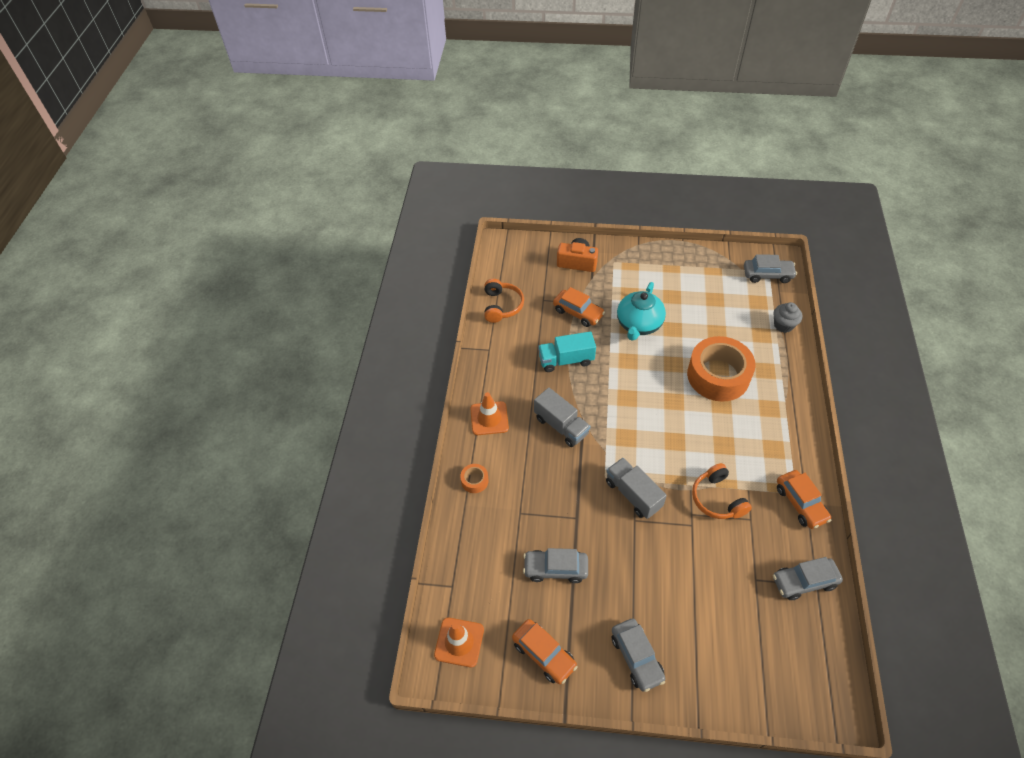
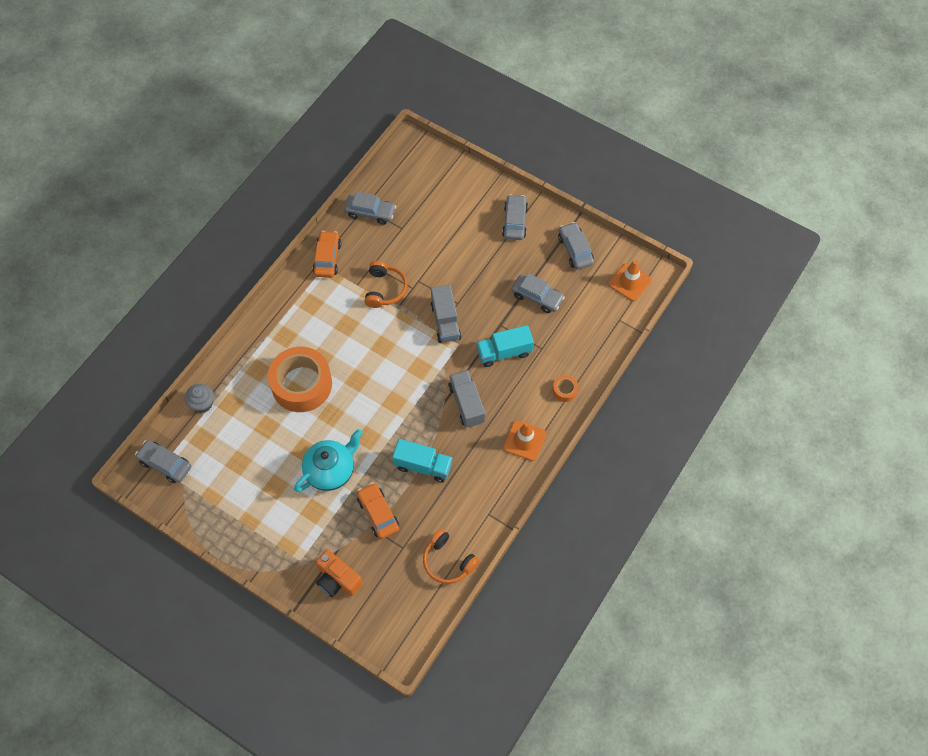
camera: 155 degrees left, 10 degrees up
orange headphones [484,279,524,323] -> orange headphones turned 75 degrees counterclockwise [423,529,480,584]
orange car [512,619,578,684] -> grey car [558,222,594,269]
none -> turquoise truck [476,325,534,367]

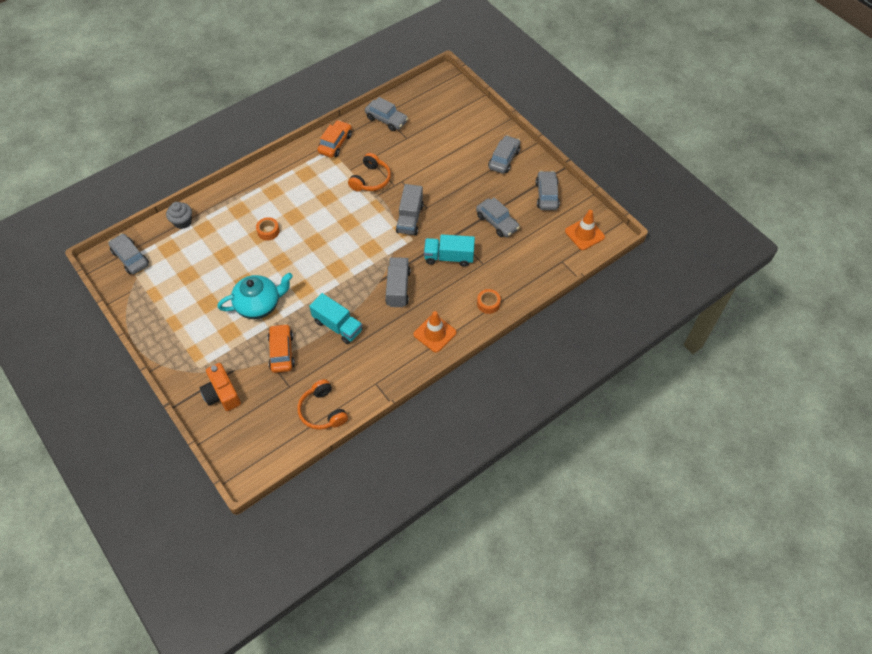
camera: 20 degrees right, 5 degrees down
orange tape [268,347,332,412] -> orange tape [256,217,280,240], size x0.41

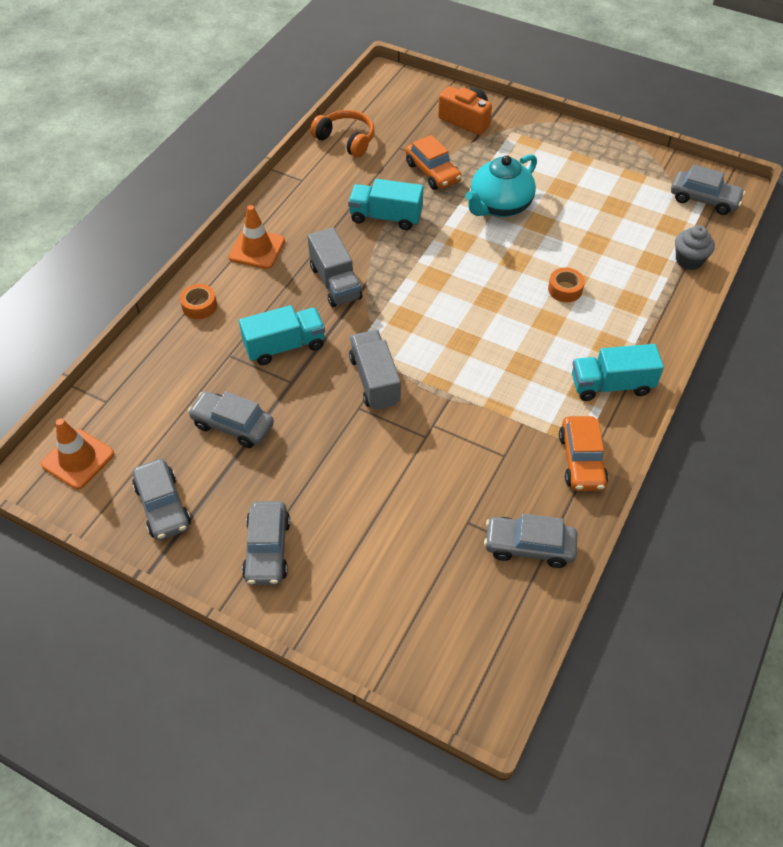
camera: 155 degrees right, 5 degrees down
orange headphones [348,153,391,192] -> none
none -> turquoise truck [572,344,664,401]

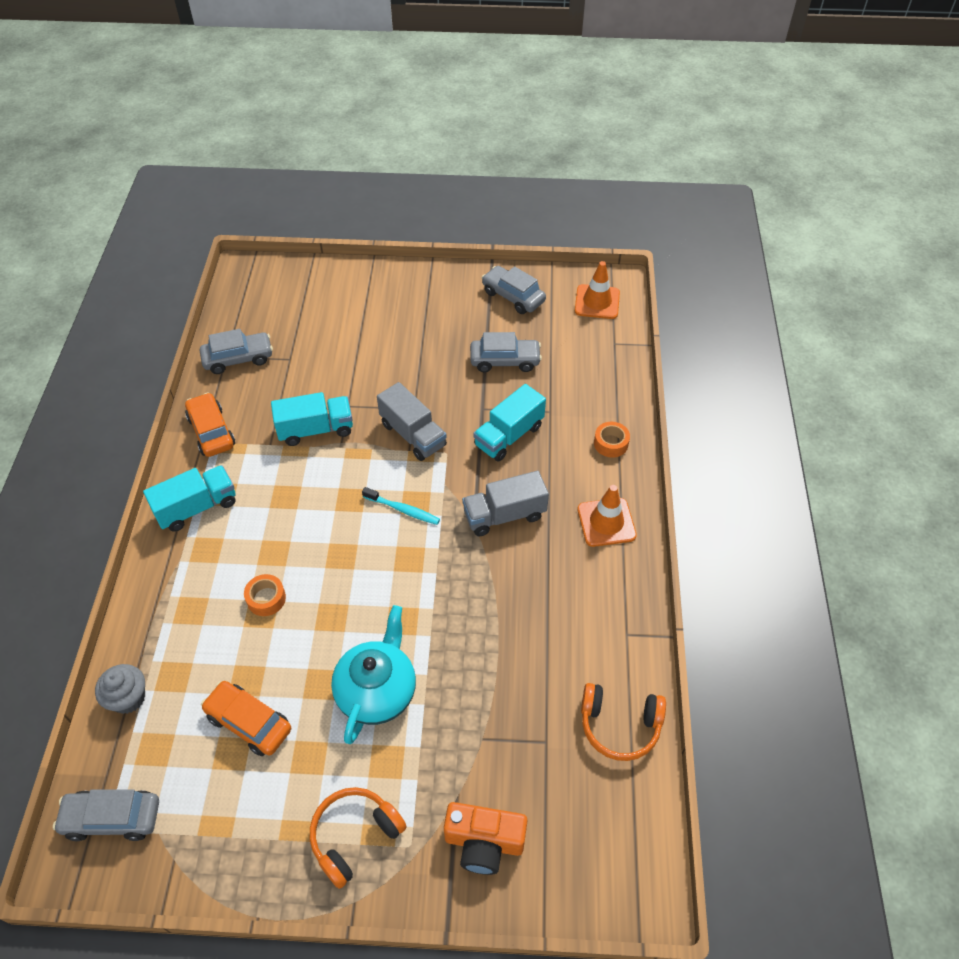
camera: 155 degrees right, 0 degrees up
grey car [242,501,290,585] -> none
grey truck [308,227,362,307] -> grey truck turned 60 degrees counterclockwise [462,471,549,536]
turquoise truck [348,179,423,230] -> turquoise truck moved to [271,392,353,446]
orange car [405,135,462,190] -> orange car moved to [201,681,291,756]
none -> orange headphones [310,787,407,889]
none -> turquoise toothbrush [362,487,440,525]

